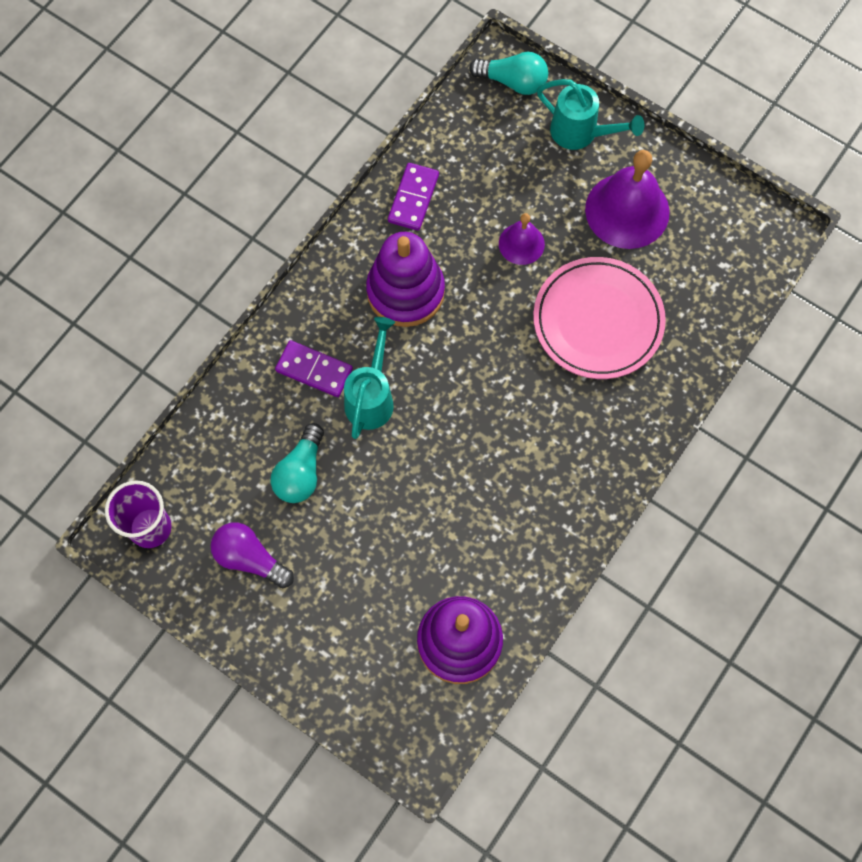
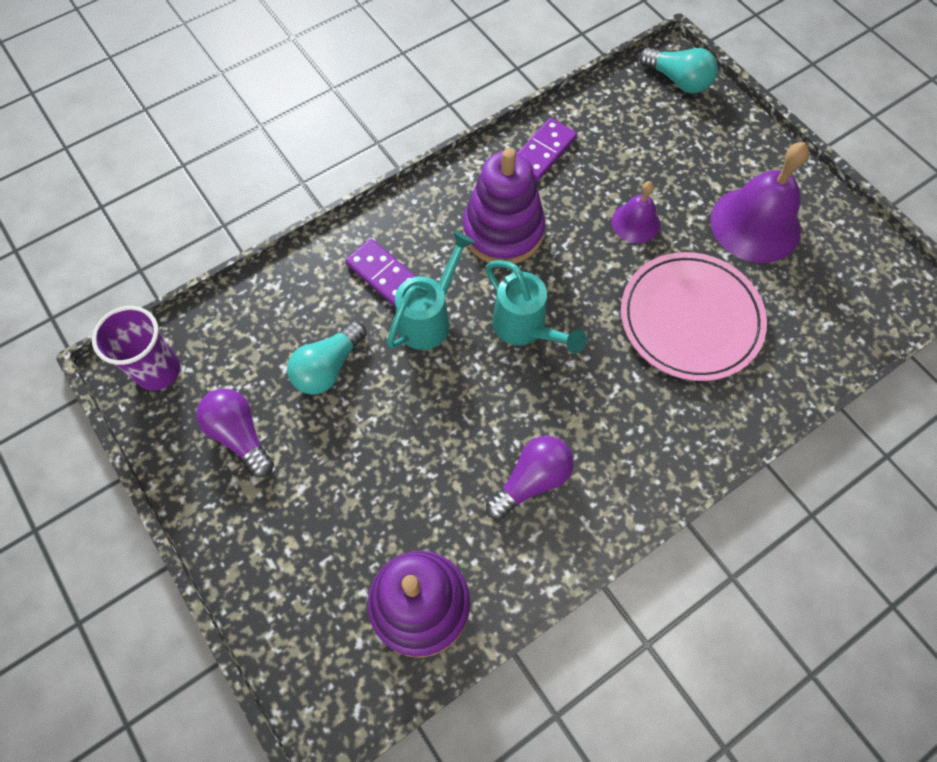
camera: 20 degrees right, 5 degrees down
turquoise watering can [537,79,644,150] -> turquoise watering can moved to [486,260,587,354]
none -> purple light bulb [486,436,574,520]

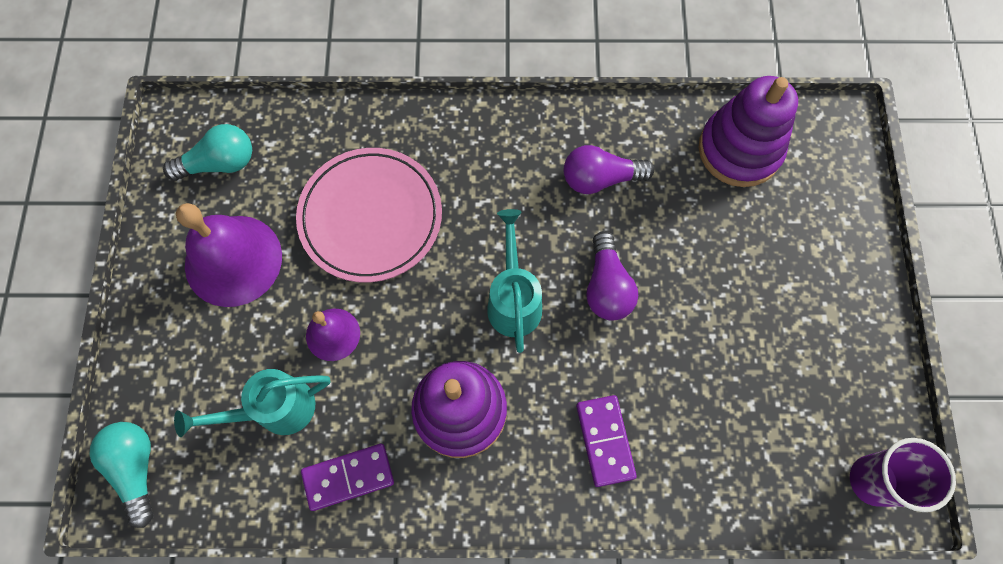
camera: 145 degrees left, 5 degrees up
purple light bulb [196,389,274,477] -> purple light bulb moved to [586,231,638,321]
turquoise light bulb [287,321,367,395] -> turquoise light bulb moved to [163,124,252,181]
turquoise watering can [387,231,475,350] -> turquoise watering can moved to [174,369,330,437]

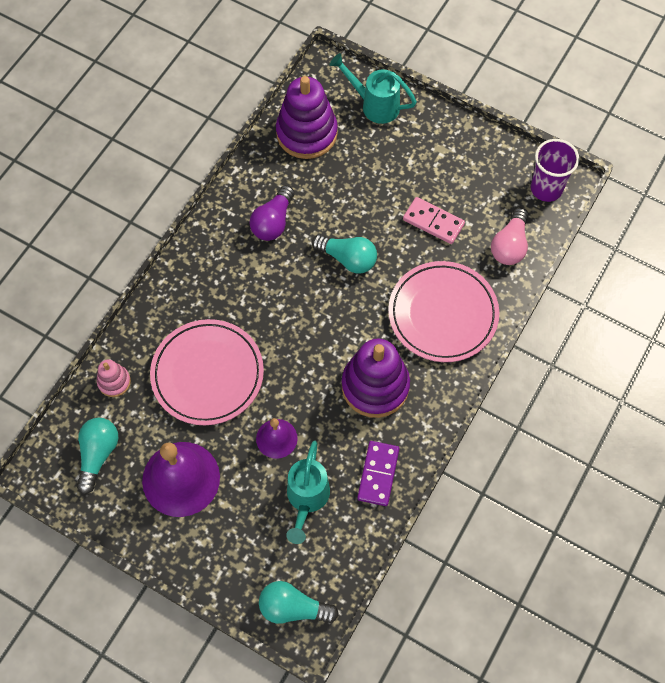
camera: 60 degrees left, 5 degrees down
turquoise watering can [487,209,542,353] -> turquoise watering can moved to [330,53,417,124]
purple domino [576,395,637,487] -> pink plate [388,261,499,362]
purple light bulb [586,231,638,321] -> turquoise light bulb [312,235,377,274]
none -> pink stacking toy [97,360,131,397]
none -> pink domino [403,197,465,244]
none -> pink light bulb [491,208,529,265]

